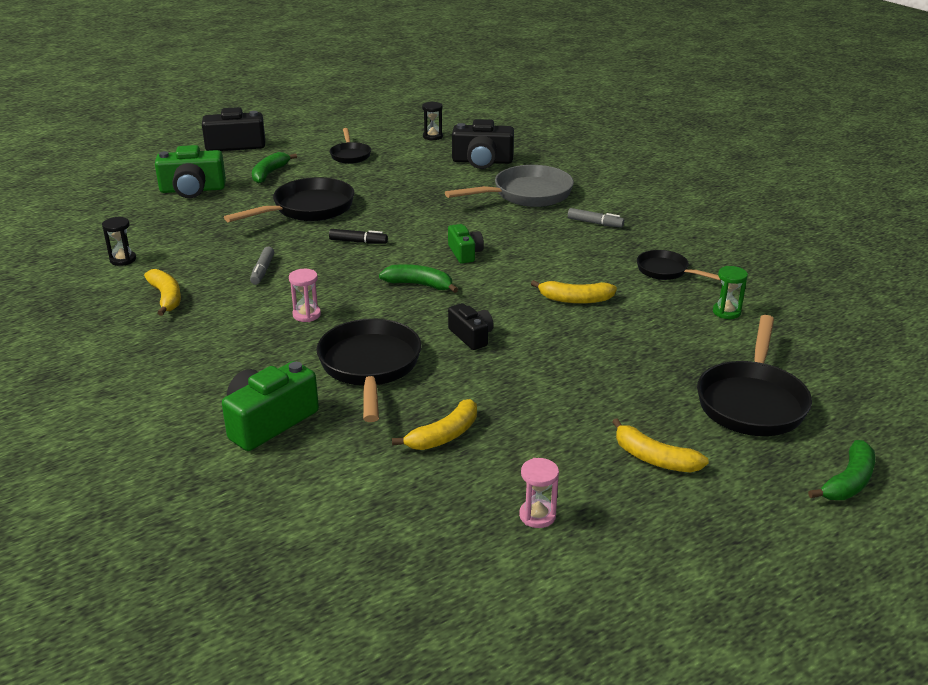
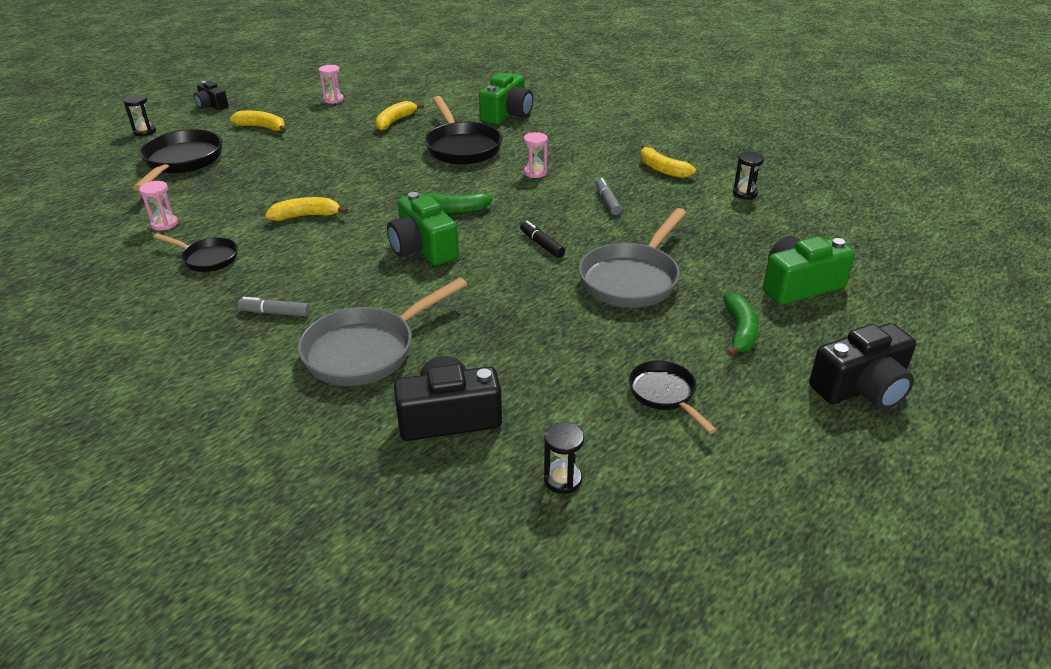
camera: 165 degrees right, 5 degrees up
black pan [224,177,354,222] -> grey pan [579,208,686,308]
black marker [329,229,388,244] -> black marker turned 60 degrees clockwise [520,221,565,258]
green camera [448,224,484,263] -> green camera [387,192,459,265], size x1.68
black camera [448,303,494,350] -> black camera moved to [194,81,228,110]
green hourglass [713,266,748,319] -> pink hourglass [139,181,178,231]
green banana [808,440,875,500] -> black hourglass [123,94,156,136]

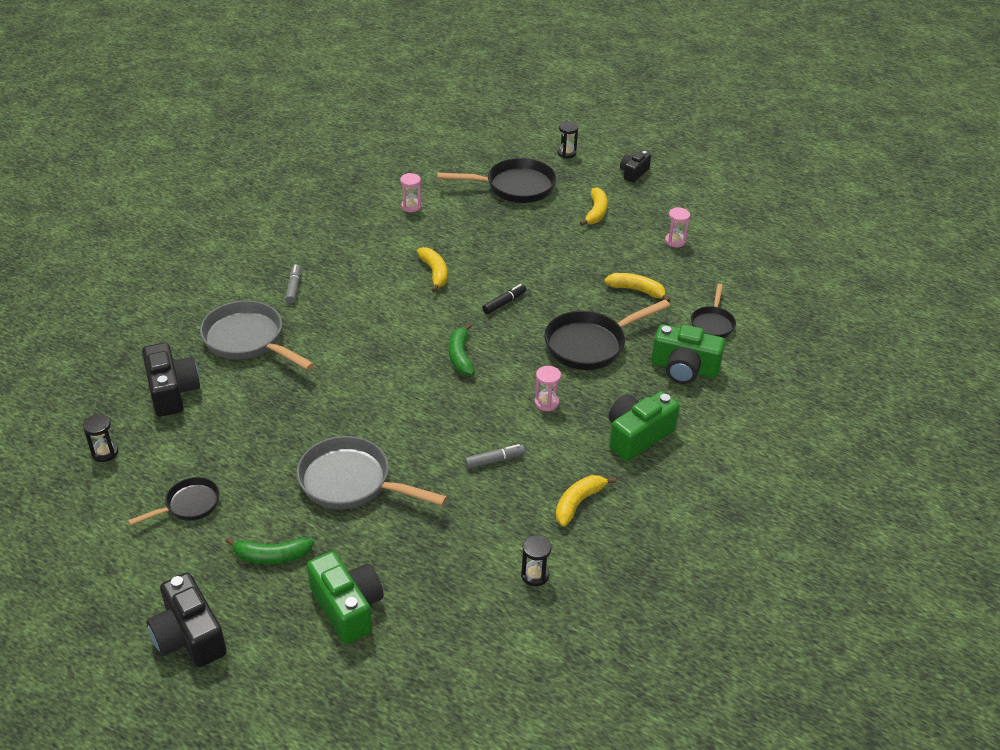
camera: 80 degrees right, 5 degrees up
black pan [154,233,238,272] -> black pan moved to [691,284,736,338]
green camera [387,192,459,265] -> green camera moved to [609,391,680,461]
black marker [520,221,565,258] -> black marker moved to [482,284,526,314]

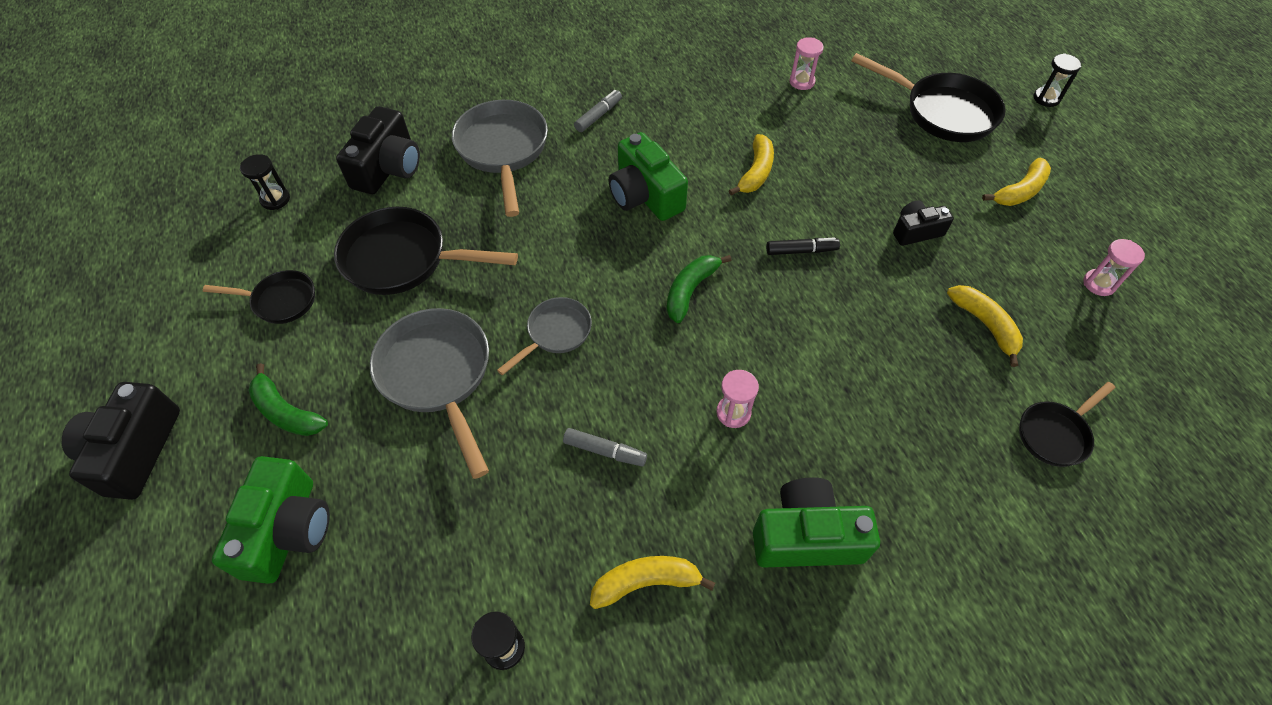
camera: 40 degrees right, 15 degrees up
black pan [544,300,670,370] -> black pan moved to [334,207,518,295]
black camera [620,151,651,183] -> black camera moved to [893,200,954,246]
green camera [651,324,725,384] -> green camera moved to [609,132,688,221]
none -> grey pan [497,297,592,375]

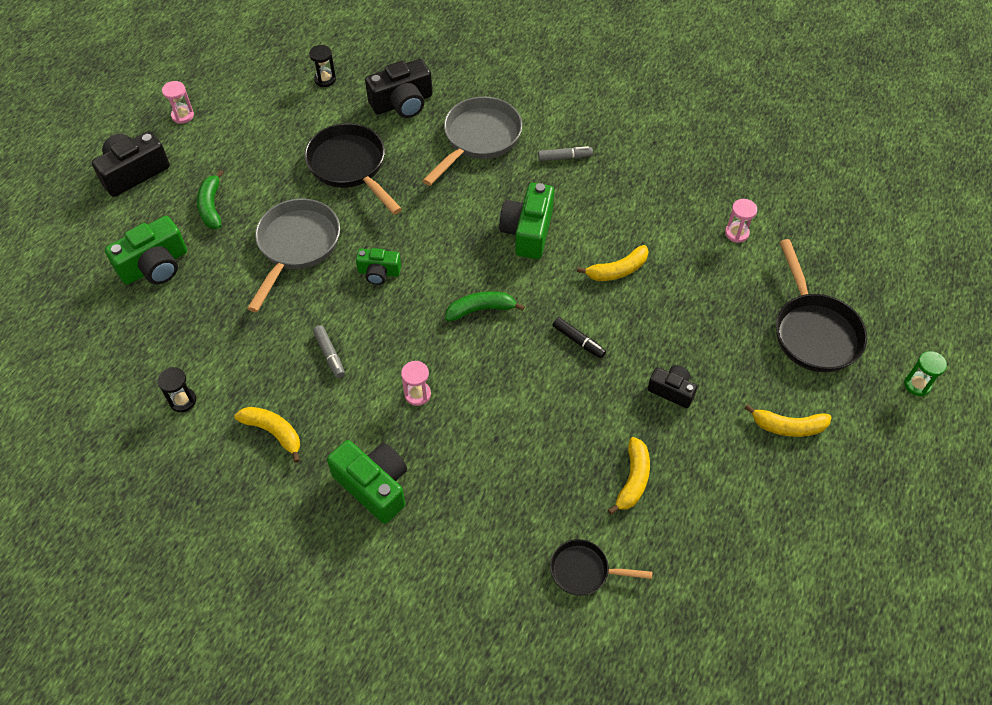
camera: 45 degrees right, 0 degrees up
black pan [203,270,315,324] -> none
grey pan [497,297,592,375] -> green camera [356,248,401,285]
black hourglass [1033,53,1081,107] -> green hourglass [904,351,947,396]
pink hourglass [1083,239,1145,296] -> pink hourglass moved to [162,81,194,124]

